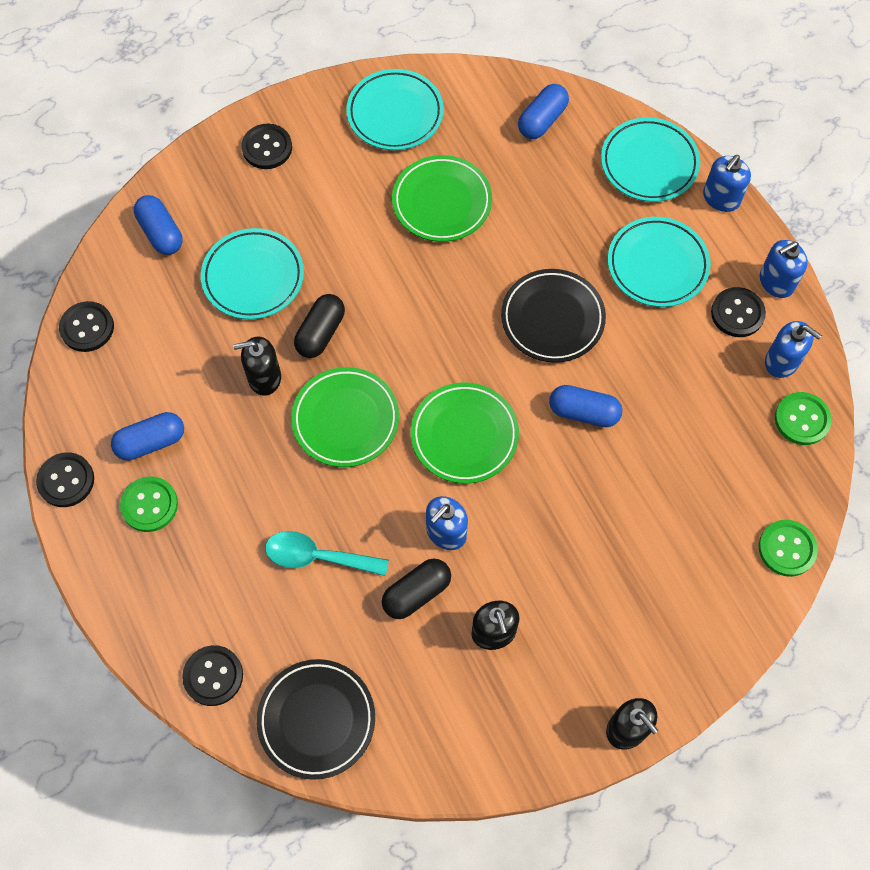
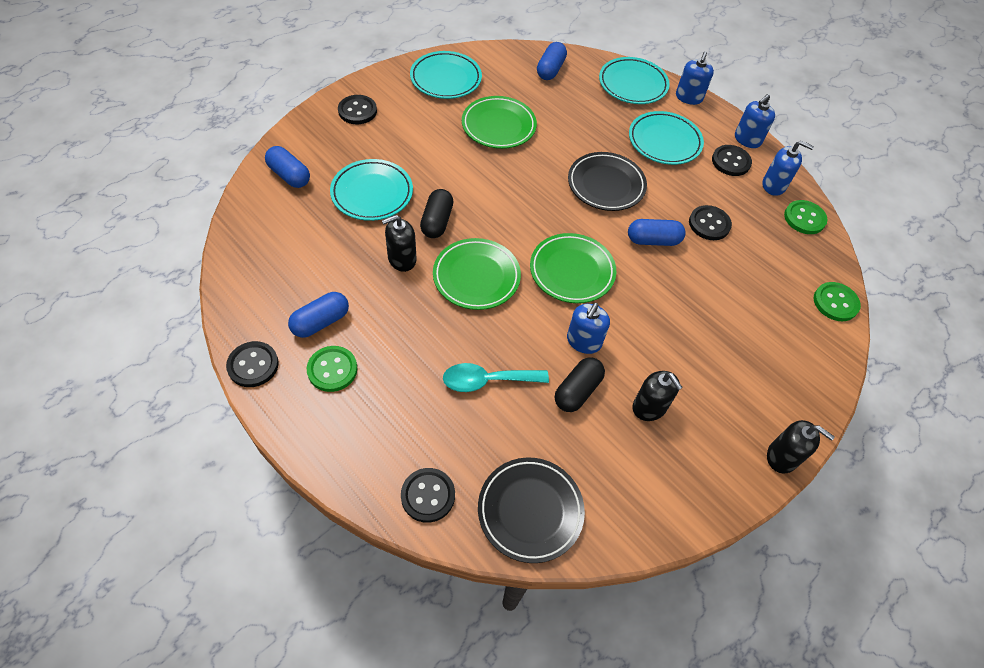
camera: 20 degrees left, 10 degrees down
black button [59,301,114,352] -> black button moved to [689,205,732,240]

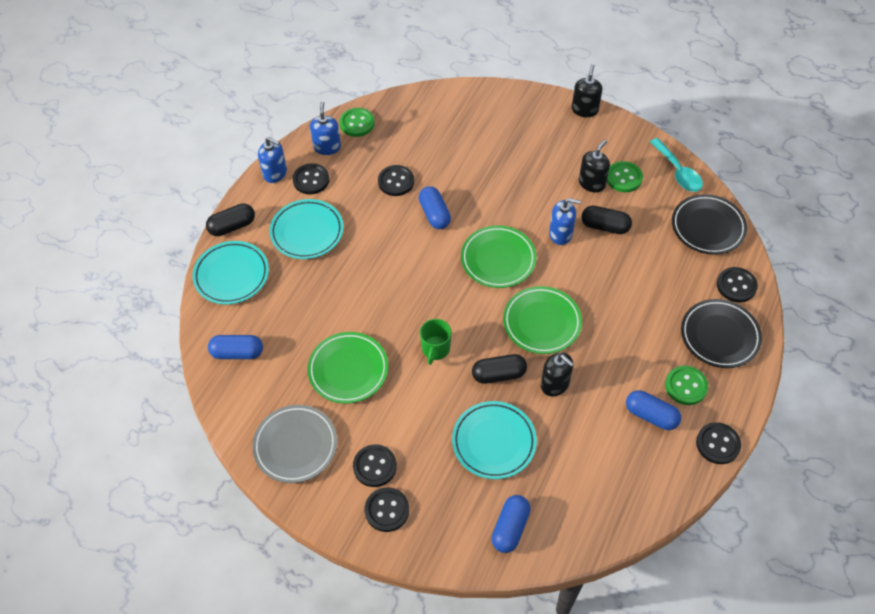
camera: 105 degrees left, 0 degrees up
turquoise plate [410,51,482,99] -> grey plate [253,405,337,483]
turquoise spoon [443,363,549,392] -> turquoise spoon moved to [650,138,703,192]
black plate [568,152,647,211] -> black plate moved to [681,299,762,368]
blue soap dispenser [676,51,714,105] -> black capsule [206,203,255,236]
green button [814,282,861,321] -> green button moved to [607,161,643,192]
none -> black button [353,444,397,487]
none -> green mug [420,319,451,365]

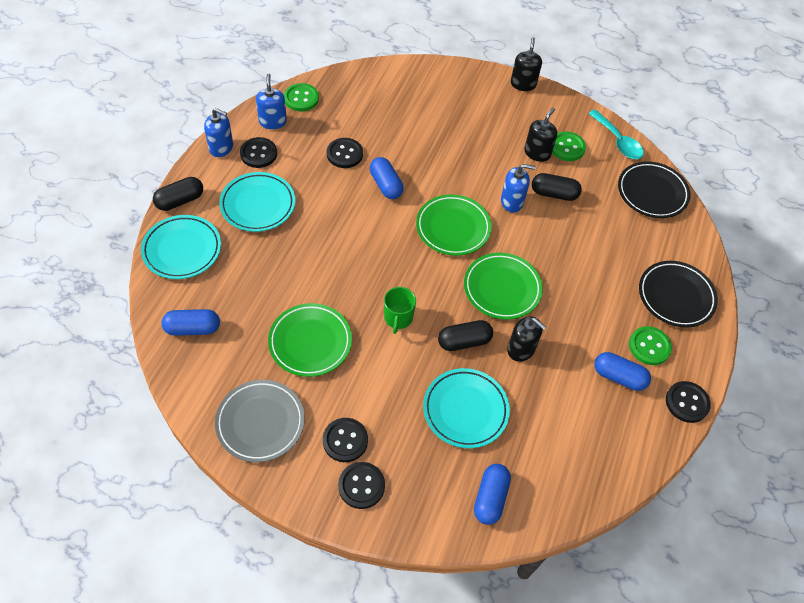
camera: 10 degrees left, 0 degrees up
black button [717,267,758,303] -> none

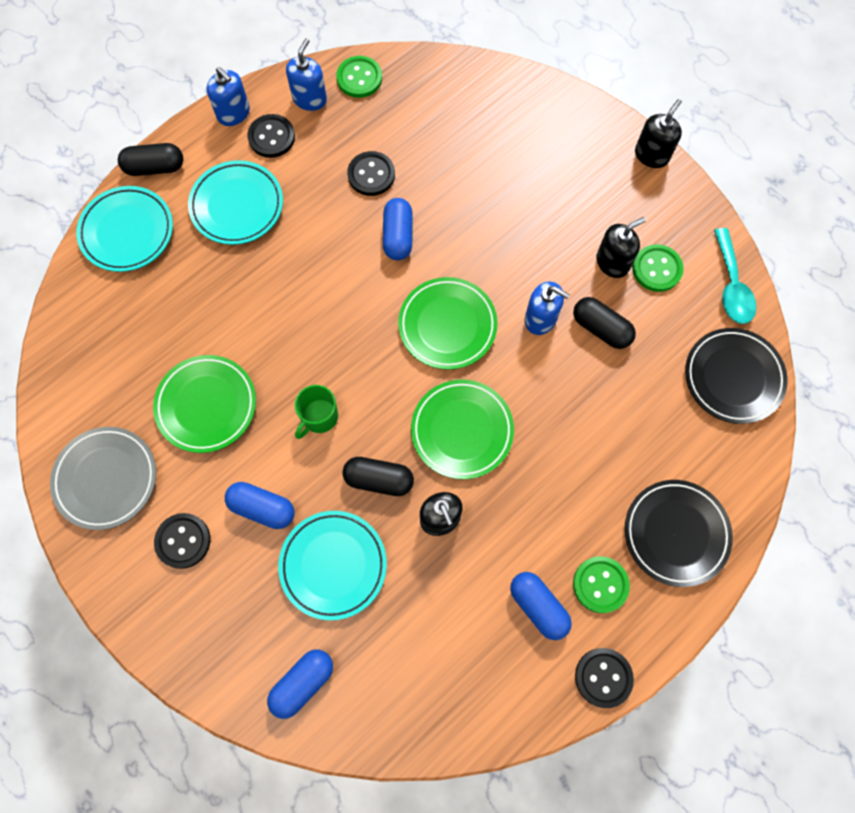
camera: 30 degrees right, 15 degrees up
blue capsule [161,309,220,336] -> blue capsule moved to [225,482,294,529]
black button [338,462,385,509] -> none

